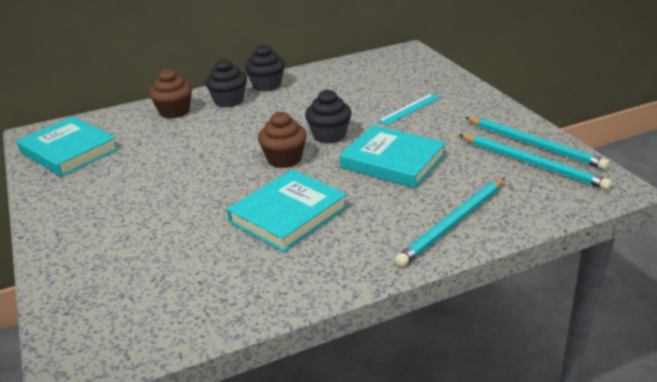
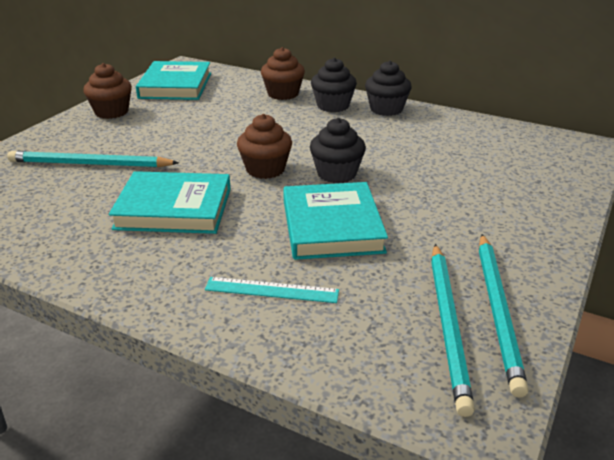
camera: 50 degrees right, 0 degrees up
turquoise ruler [378,94,440,125] -> turquoise ruler moved to [205,277,339,303]
turquoise pencil [395,178,505,267] -> turquoise pencil moved to [7,151,179,167]
none -> brown cupcake [83,63,132,119]

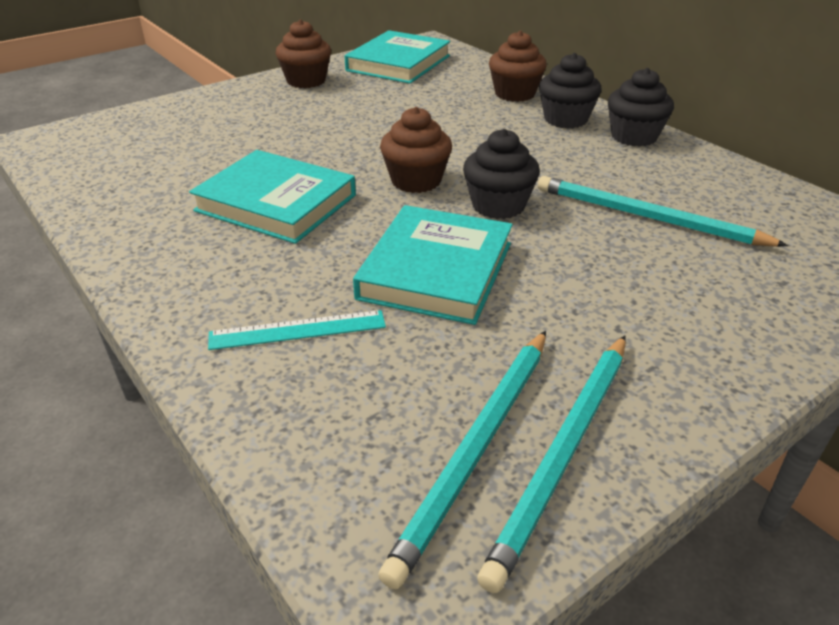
camera: 25 degrees right, 5 degrees up
turquoise pencil [7,151,179,167] -> turquoise pencil moved to [538,176,788,247]
turquoise ruler [205,277,339,303] -> turquoise ruler turned 45 degrees counterclockwise [208,310,386,350]

